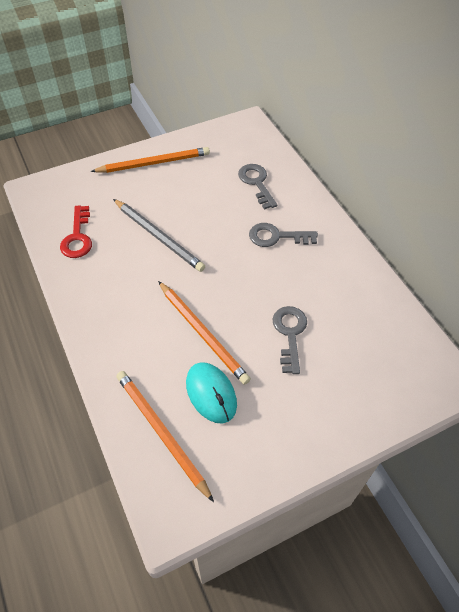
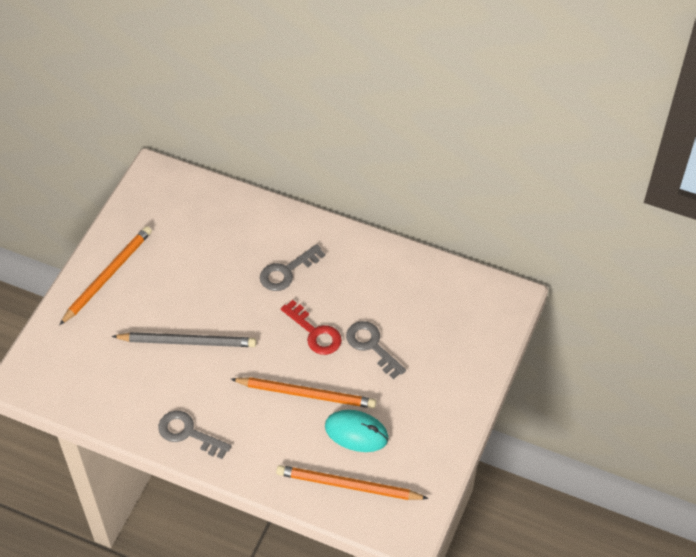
camera: 40 degrees left, 0 degrees up
red key [60,205,92,258] -> red key moved to [281,300,342,355]
grey key [238,164,277,210] -> grey key moved to [158,410,231,459]

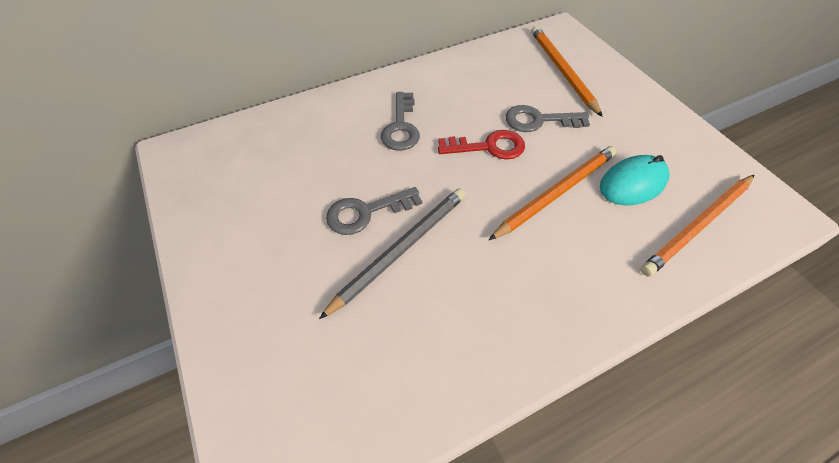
camera: 50 degrees left, 0 degrees up
orange pencil [60,226,152,325] -> orange pencil moved to [531,26,603,117]
grey key [158,410,231,459] -> grey key moved to [326,187,422,235]

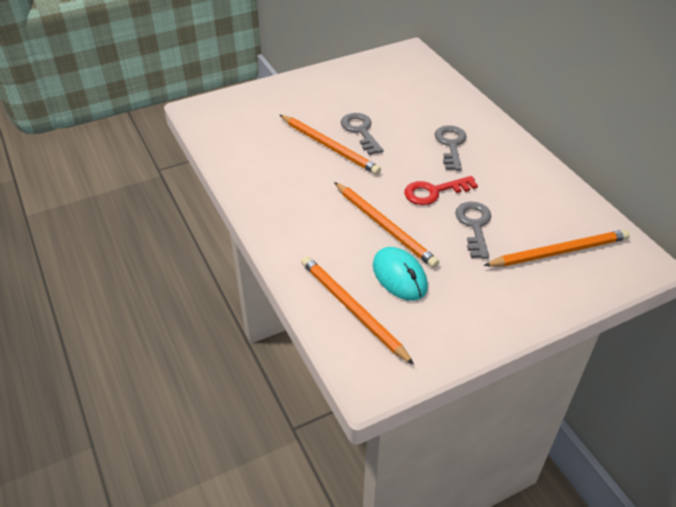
camera: 90 degrees right, 10 degrees down
grey pencil [319,188,466,319] -> orange pencil [280,115,381,175]
grey key [381,92,420,151] -> grey key turned 90 degrees clockwise [435,125,466,171]
red key [438,130,525,159] -> red key turned 75 degrees clockwise [404,176,478,205]

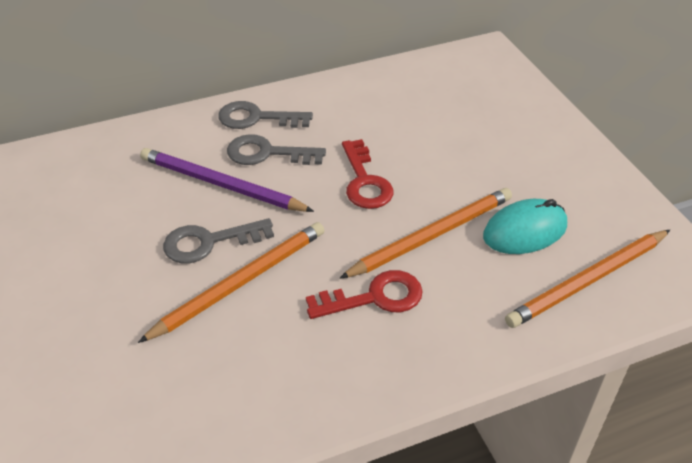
camera: 85 degrees left, 0 degrees up
grey key [455,202,491,259] -> grey key moved to [218,101,313,129]
orange pencil [483,229,630,267] -> none
none -> purple pencil [140,148,314,212]
none -> red key [306,270,423,319]

